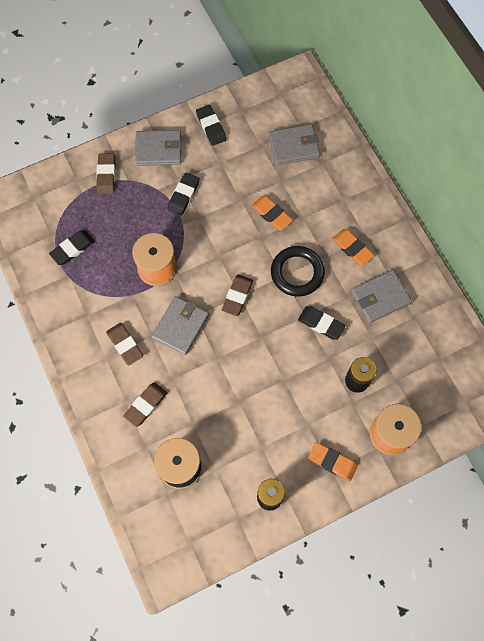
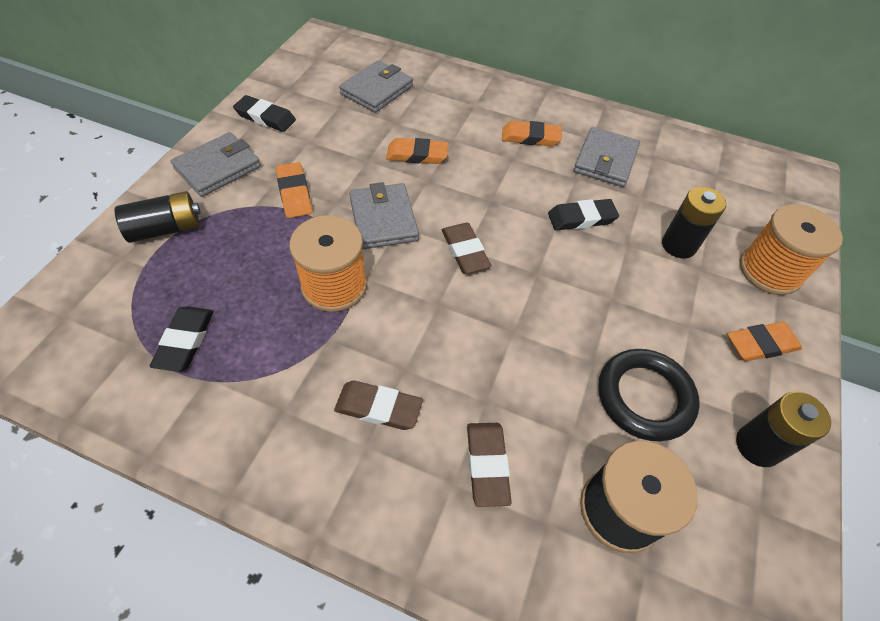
camera: 45 degrees left, 15 degrees down
brown eraser [96,153,116,194] -> black battery [115,191,201,243]
grey wallet [151,296,209,355] -> grey wallet moved to [349,182,419,249]
black eraser [167,172,200,216] -> orange eraser [276,162,312,218]
black ring [271,246,325,297] -> black ring moved to [598,349,700,441]

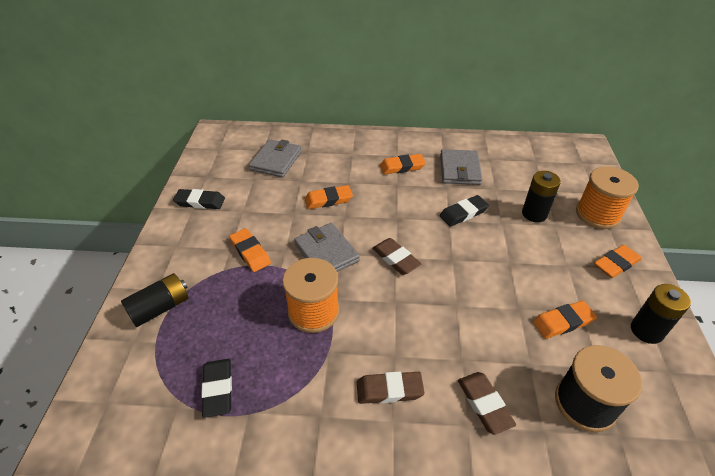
camera: 15 degrees left, 10 degrees down
grey wallet [171,132,261,197] -> none
black ring [598,349,700,441] -> orange eraser [533,301,597,339]

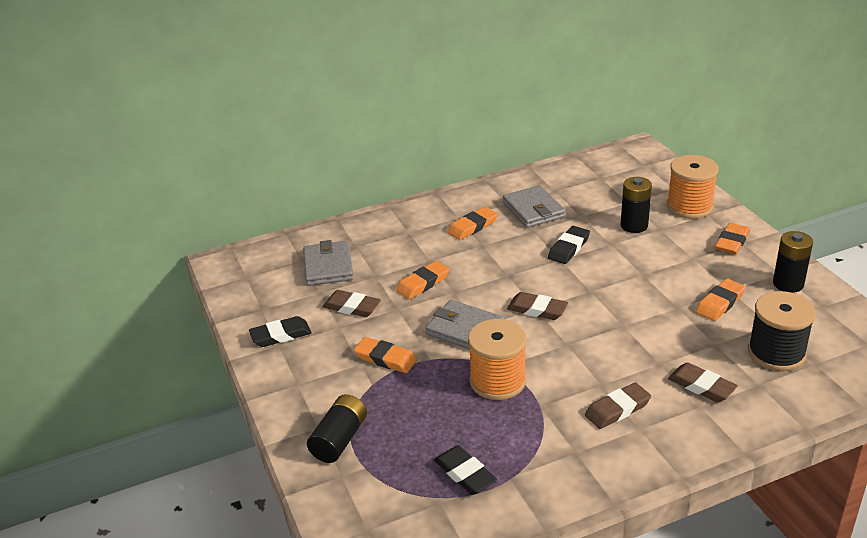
camera: 25 degrees left, 10 degrees down
none -> brown eraser [323,290,381,317]

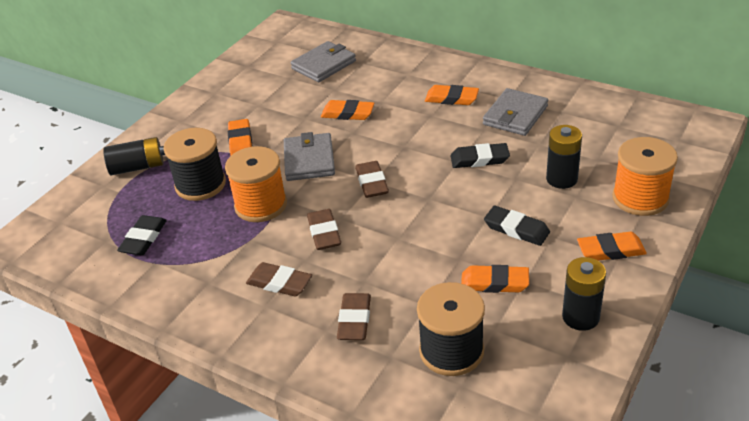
camera: 55 degrees right, 5 degrees up
black eraser [249,316,312,347] -> black eraser moved to [484,206,550,246]
brown eraser [323,290,381,317] -> brown eraser moved to [307,209,341,250]
none -> black spool [163,128,226,201]

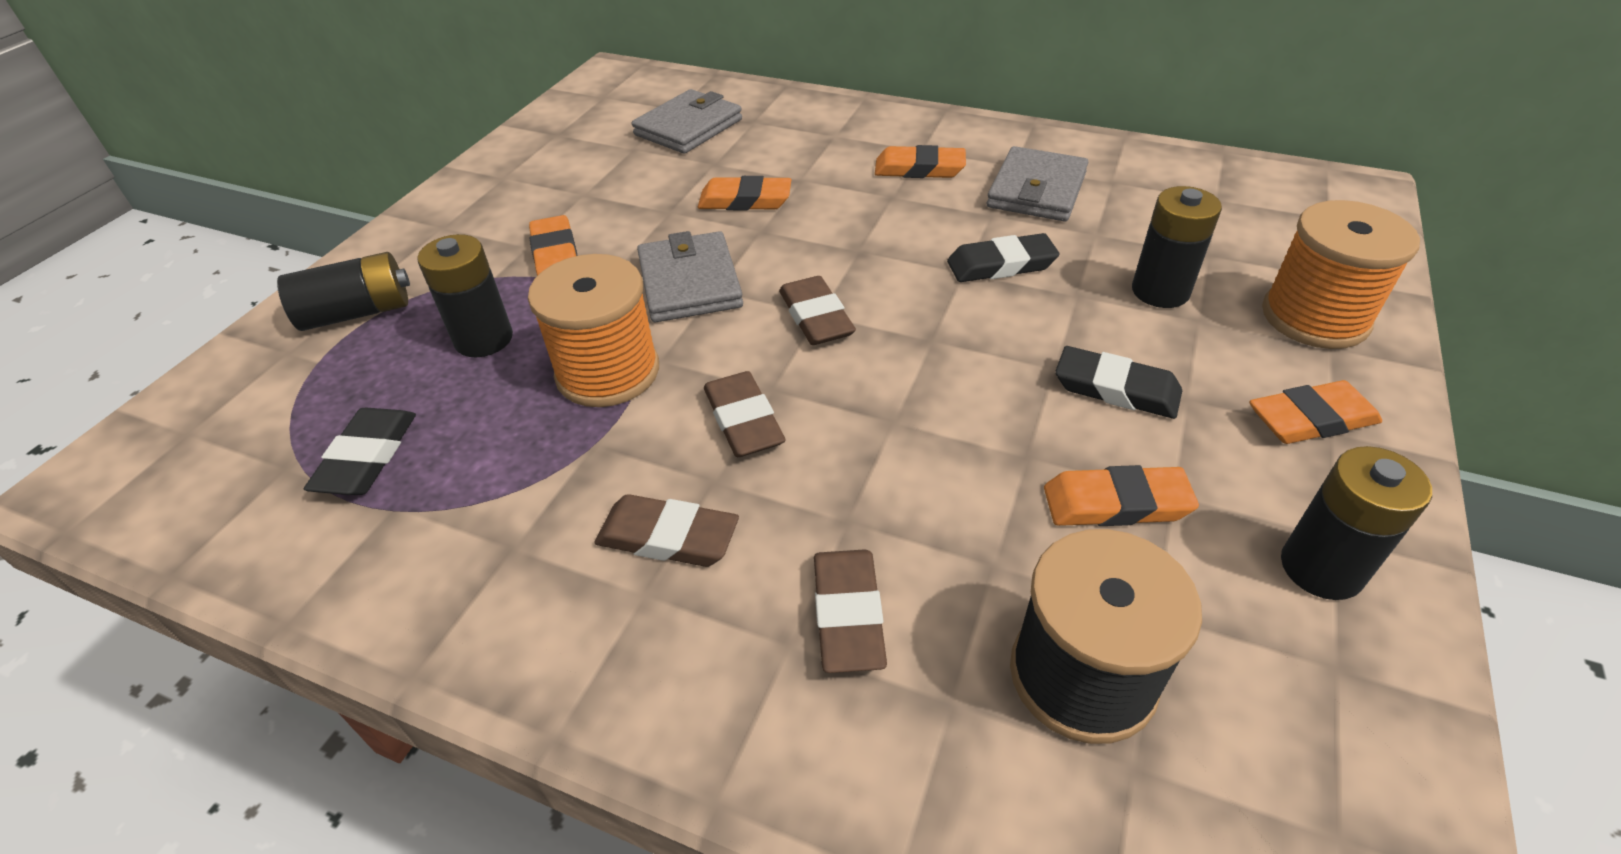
camera: 10 degrees left, 5 degrees up
black spool [163,128,226,201] -> black battery [417,234,513,357]

